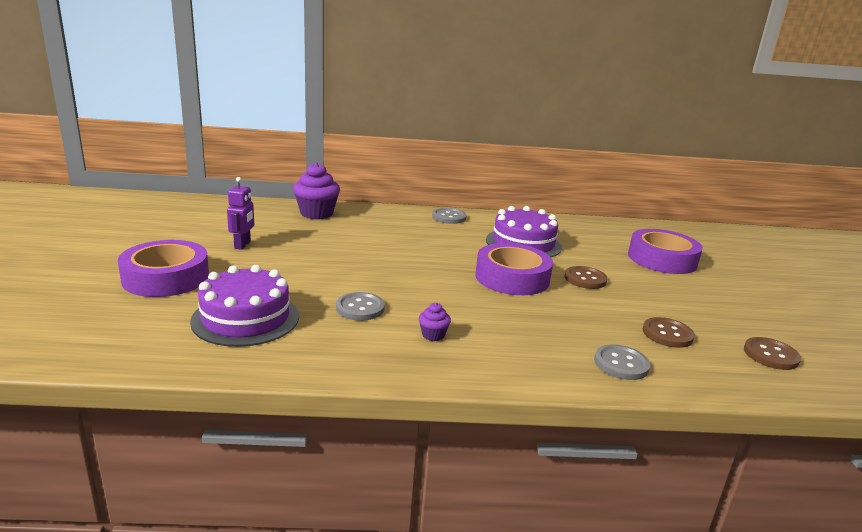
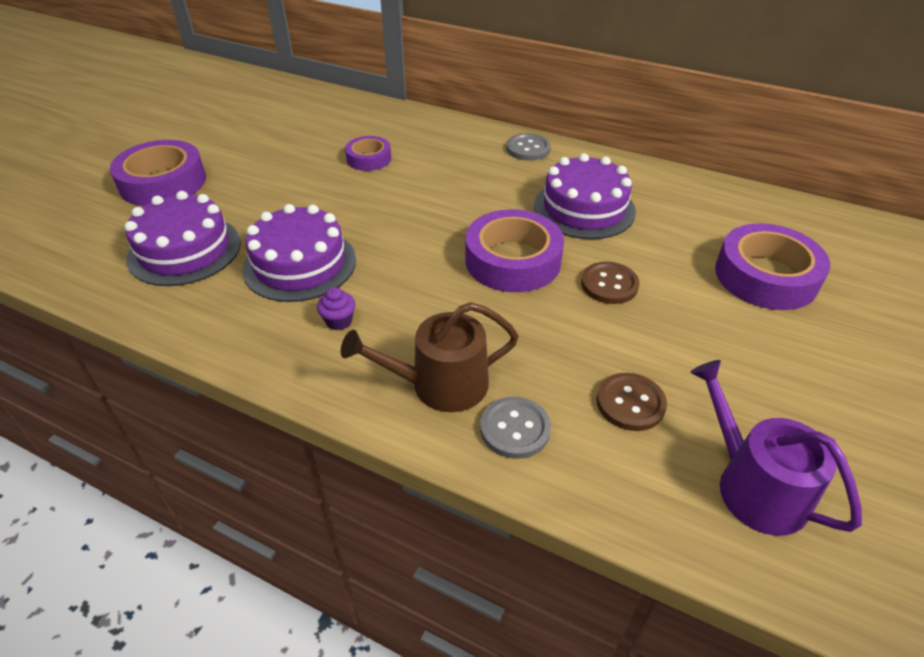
camera: 30 degrees right, 20 degrees up
purple robot [227,177,254,250] -> none
purple cupcake [293,163,340,219] -> none
grey button [336,292,385,321] -> purple cake [243,204,356,302]
brown button [744,337,801,370] -> purple watering can [691,360,862,536]
none -> brown watering can [341,302,519,412]
none -> purple tape [345,136,391,171]

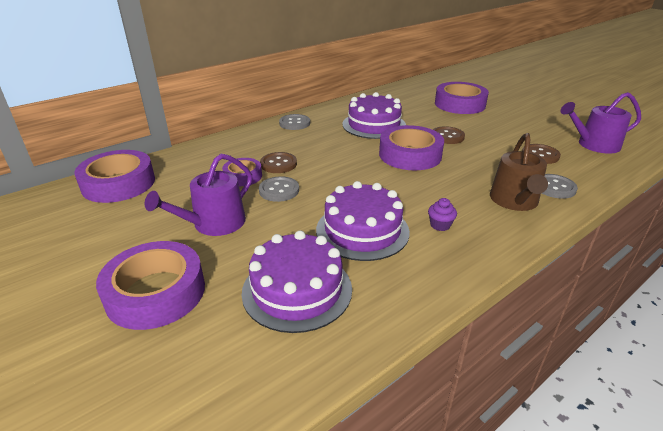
camera: 65 degrees left, 10 degrees down
none -> purple tape [74,150,155,203]
none -> purple watering can [145,154,252,236]
none -> grey button [259,176,299,202]
none -> brown button [260,152,297,173]

